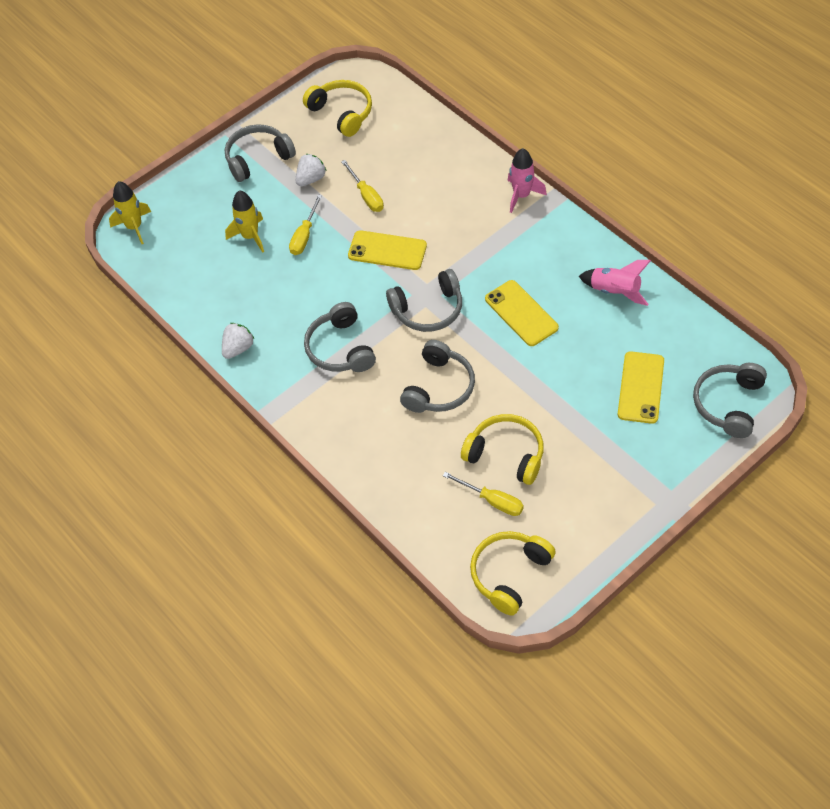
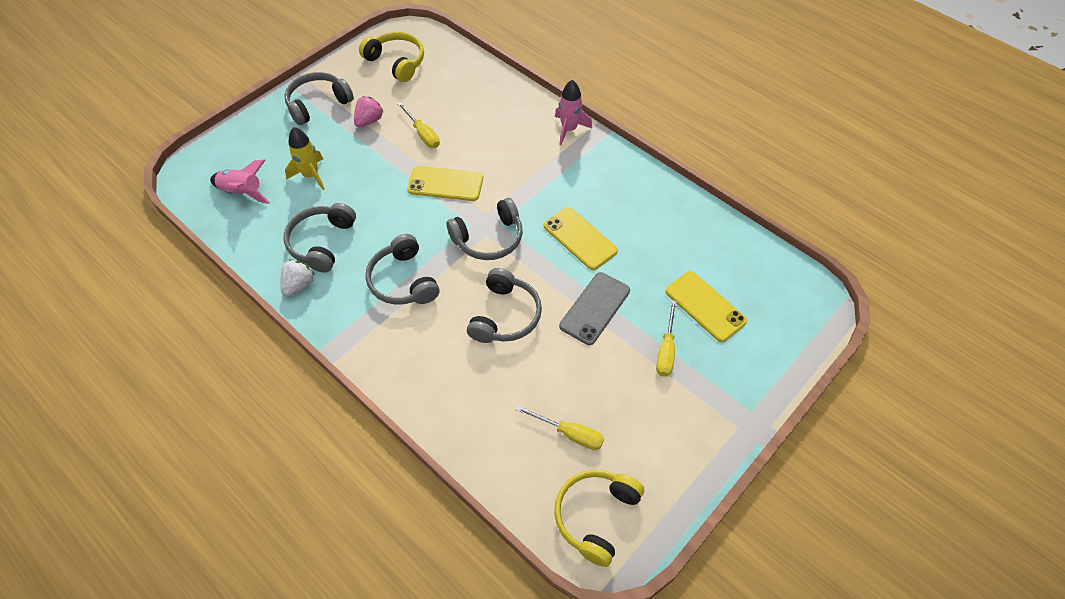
camera: 10 degrees left, 0 degrees up
yellow rocket [109,181,151,244] -> none
yellow screwdriver [289,195,322,255] -> yellow screwdriver moved to [656,300,677,377]
white strawberry [296,154,326,186] -> pink strawberry [354,96,383,127]
yellow headphones [461,414,544,485] -> none
pink rocket [579,260,651,306] -> pink rocket moved to [210,159,270,204]
yellow phone [618,351,664,424] -> yellow phone turned 45 degrees counterclockwise [665,271,747,342]
grey headphones [693,363,767,438] -> grey headphones moved to [284,203,356,273]
none -> grey phone [559,272,630,345]

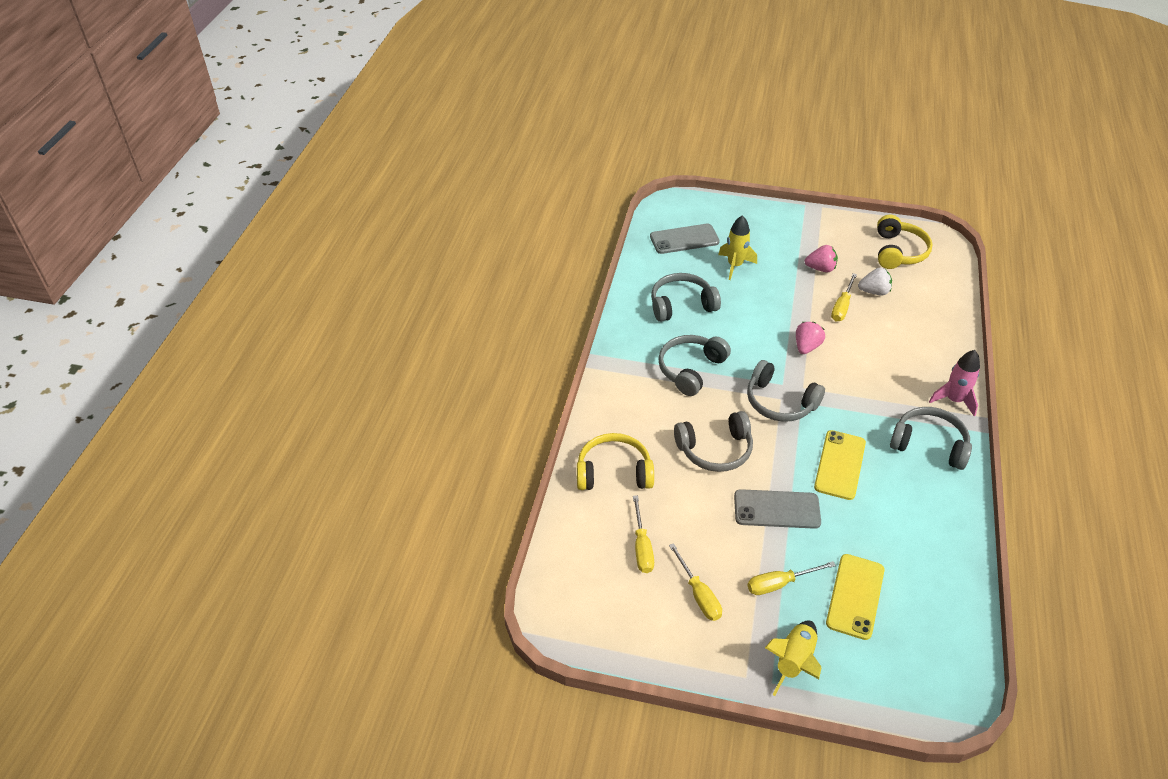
camera: 60 degrees right, 10 degrees down
pink rocket [210,159,270,204] -> grey phone [650,224,720,254]
white strawberry [280,259,315,297] -> white strawberry moved to [858,268,892,295]
grey headphones [284,72,354,125] -> grey headphones moved to [890,407,972,470]
yellow phone [407,166,483,201] -> pink strawberry [796,322,825,354]
yellow headphones [554,470,644,567] -> yellow headphones moved to [577,433,654,490]
none -> yellow screwdriver [669,543,722,621]
none -> yellow rocket [765,620,821,696]

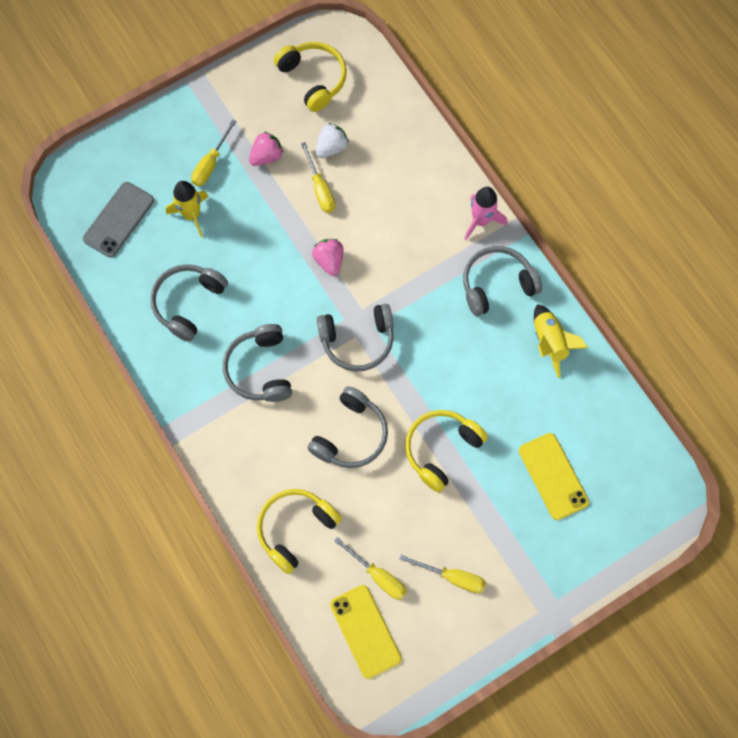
camera: 45 degrees left, 25 degrees up
grey phone [734,489,821,529] -> yellow headphones [405,410,488,492]
yellow screwdriver [748,561,836,595] -> yellow screwdriver moved to [191,119,237,186]
yellow rocket [765,620,821,696] -> yellow rocket moved to [534,304,588,378]
yellow phone [814,430,866,500] -> yellow phone moved to [330,585,402,679]

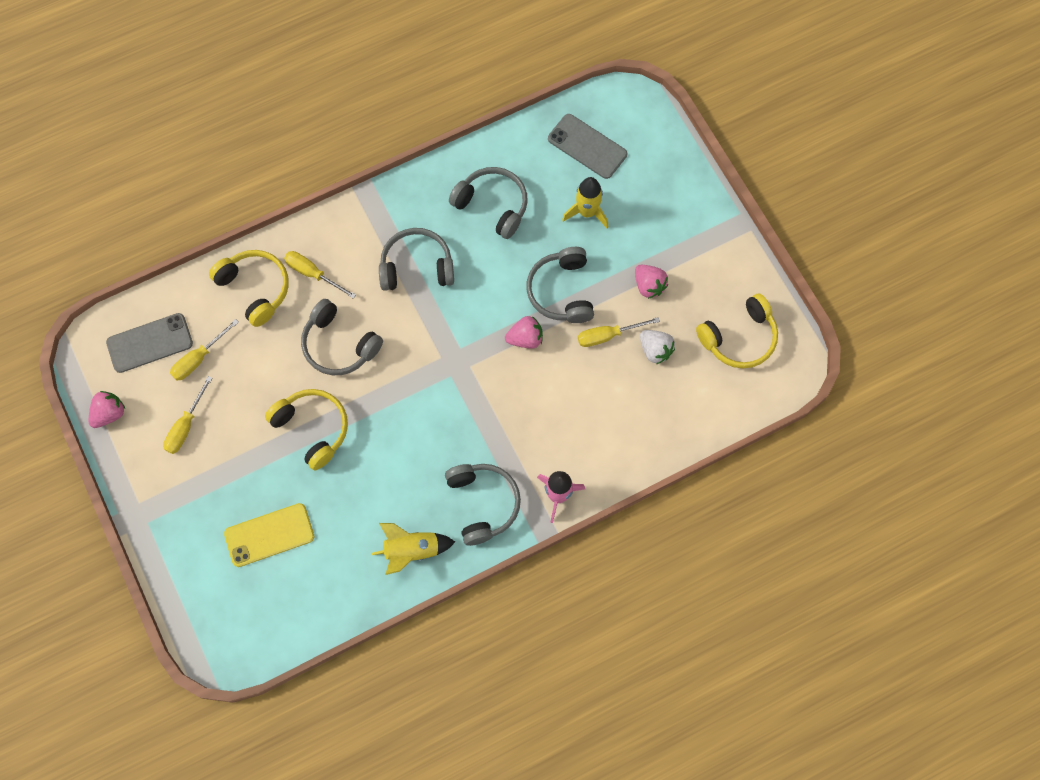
camera: 95 degrees right, 0 degrees up
yellow screwdriver [191,119,237,186] -> yellow screwdriver moved to [284,251,356,299]
grey headphones [317,304,394,372] -> grey headphones moved to [526,247,594,323]
yellow phone [330,585,402,679] -> grey phone [106,313,193,373]
none -> pink strawberry [89,391,125,428]

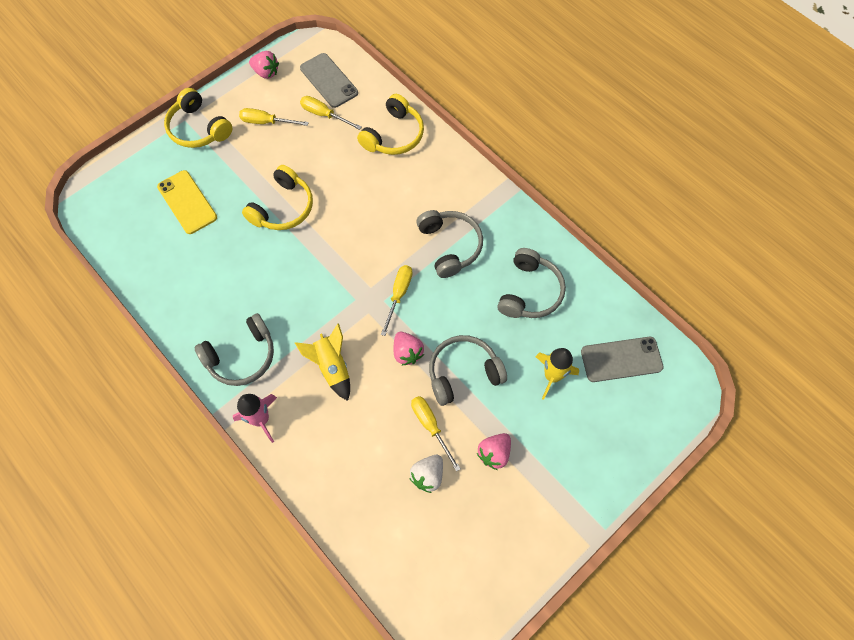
camera: 75 degrees right, 5 degrees down
yellow screwdriver [284,251,356,299] -> yellow screwdriver moved to [381,265,413,336]
grey headphones [301,299,383,375] -> none
yellow rocket [371,523,455,575] -> yellow rocket moved to [295,323,350,401]
grey phone [548,114,627,179] -> grey phone turned 60 degrees clockwise [581,337,664,382]
yellow headphones [696,293,778,368] -> yellow headphones moved to [164,88,232,148]

